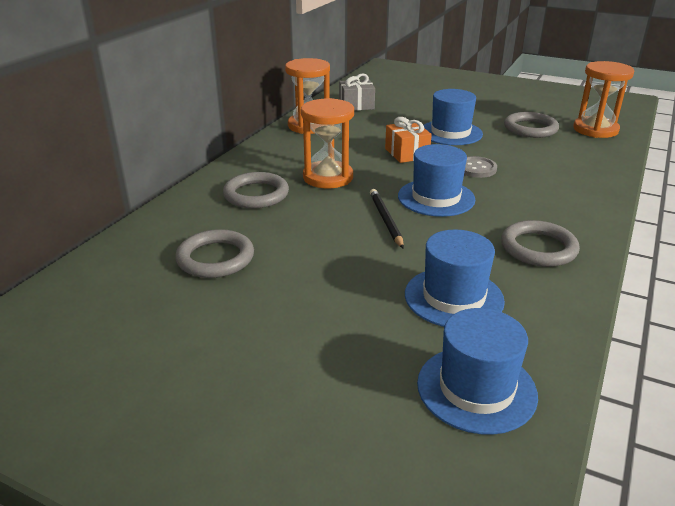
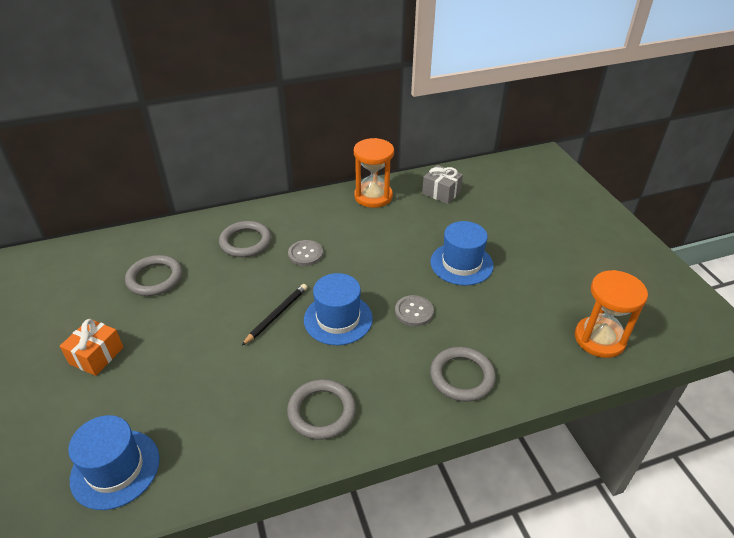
camera: 45 degrees right, 10 degrees up
orange hourglass [301,98,354,188] -> grey button [288,240,323,266]
orange gift [385,117,432,163] -> orange gift moved to [60,319,124,376]
blue hat [405,230,505,327] -> none
grey ring [504,112,559,138] -> grey ring moved to [430,347,496,402]

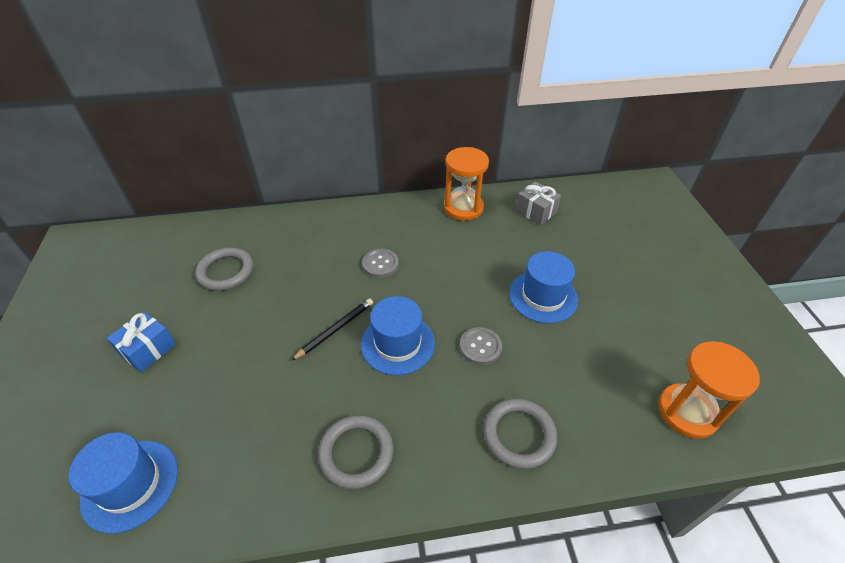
camera: 10 degrees right, 5 degrees up
orange gift [60,319,124,376] -> blue gift [107,311,176,372]
grey ring [219,221,271,257] -> none

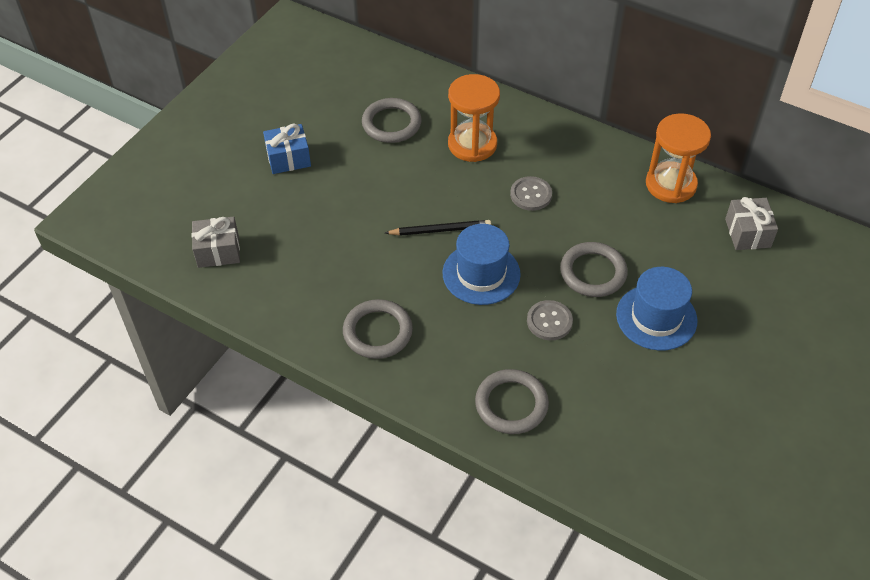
camera: 40 degrees right, 5 degrees up
blue hat [69,432,178,534] -> grey gift [192,217,240,268]
orange hourglass [658,341,760,439] -> orange hourglass moved to [448,74,500,162]
none -> grey ring [560,242,628,297]

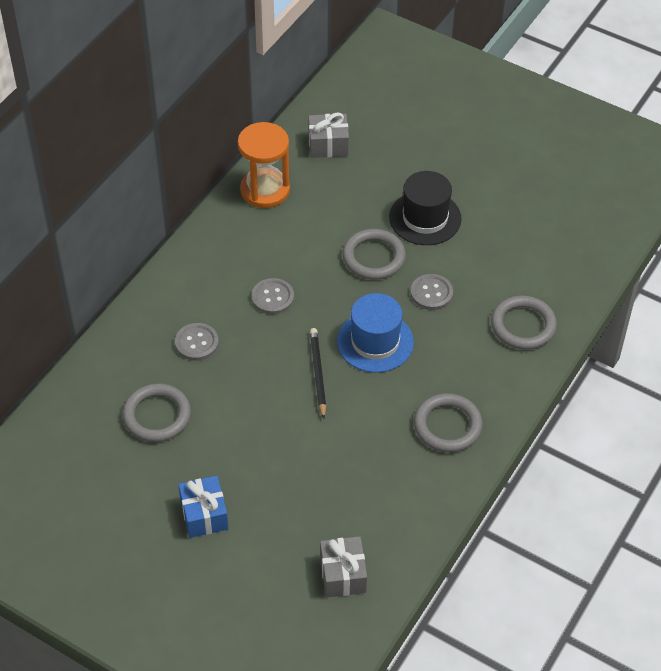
camera: 90 degrees left, 0 degrees up
orange hourglass [448,74,500,162] -> grey button [175,323,219,361]
blue hat [616,267,697,351] -> black hat [389,171,462,245]

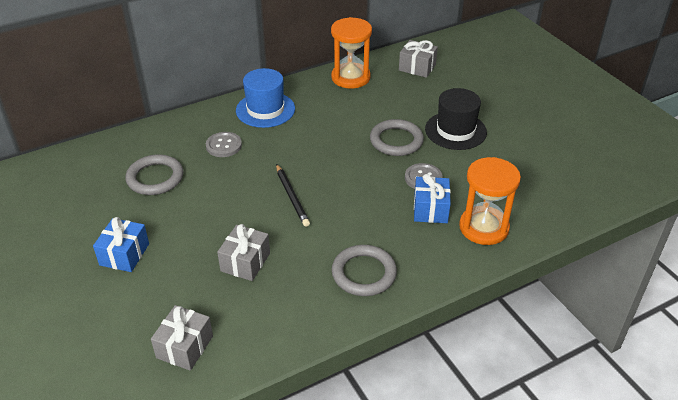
camera: 30 degrees right, 10 degrees down
grey button [252,278,294,314] -> none
black pencil [310,328,326,419] -> black pencil turned 135 degrees clockwise [276,164,310,227]
blue hat [337,293,414,373] -> blue hat moved to [236,68,295,128]
grey ring [491,296,557,350] -> orange hourglass [459,157,521,245]
none -> grey gift [217,224,270,281]
none -> blue gift [414,174,451,223]

